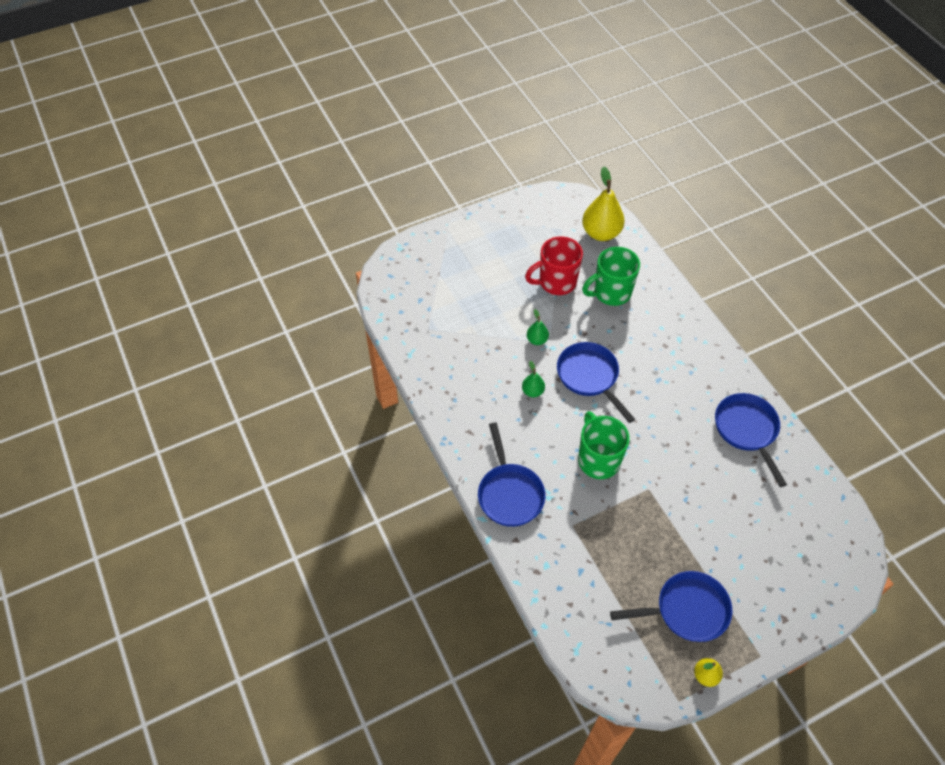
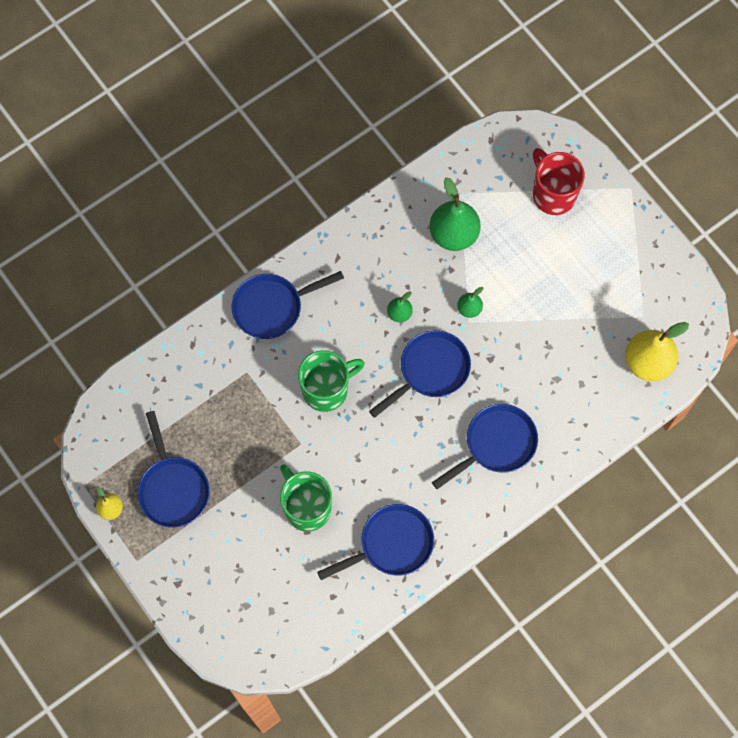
camera: 80 degrees right, 15 degrees up
red mug [525,236,583,295] -> red mug moved to [533,148,585,215]
green mug [582,247,640,306] -> green mug moved to [280,465,332,532]
none -> green pear [430,177,481,251]
none -> blue pan [432,404,538,489]

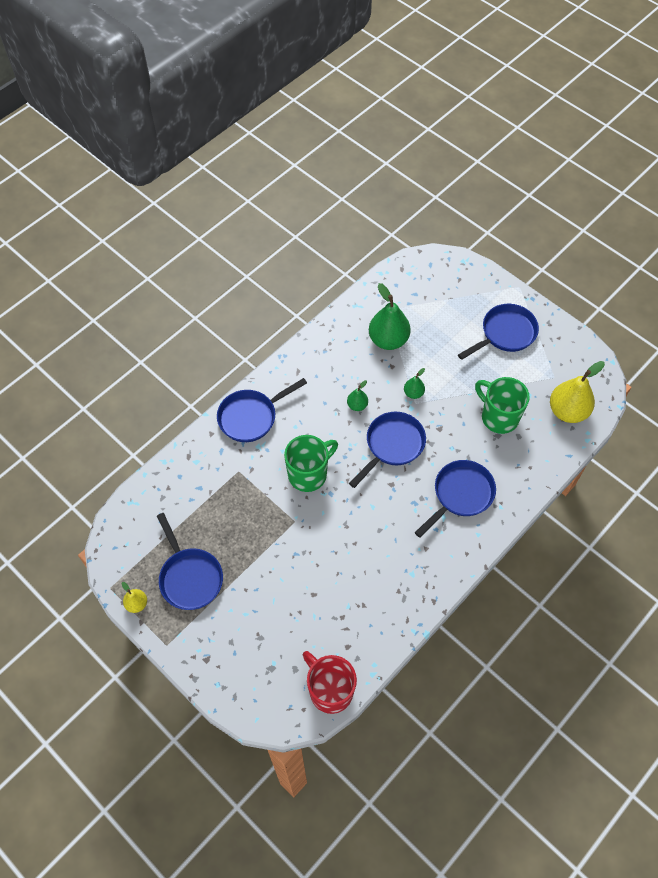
camera: 10 degrees left, 10 degrees down
green mug [280,465,332,532] -> green mug moved to [475,377,530,434]
blue pan [317,504,434,580] -> blue pan moved to [458,304,539,360]
red mug [533,148,585,215] -> red mug moved to [303,651,357,714]

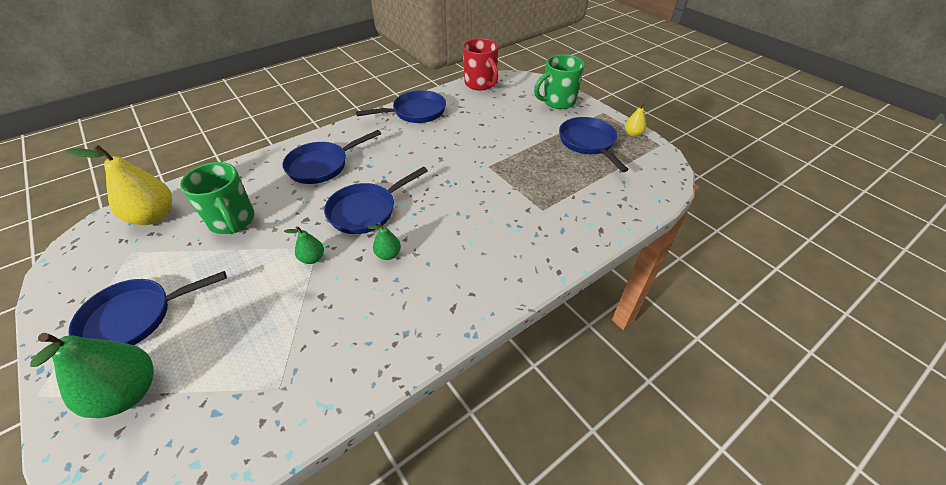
camera: 170 degrees left, 15 degrees down
blue pan [217,378,307,442] -> blue pan moved to [356,90,446,123]
green mug [284,435,338,492] -> green mug moved to [534,54,585,109]
green pear [369,283,411,350] -> green pear moved to [30,333,154,418]

